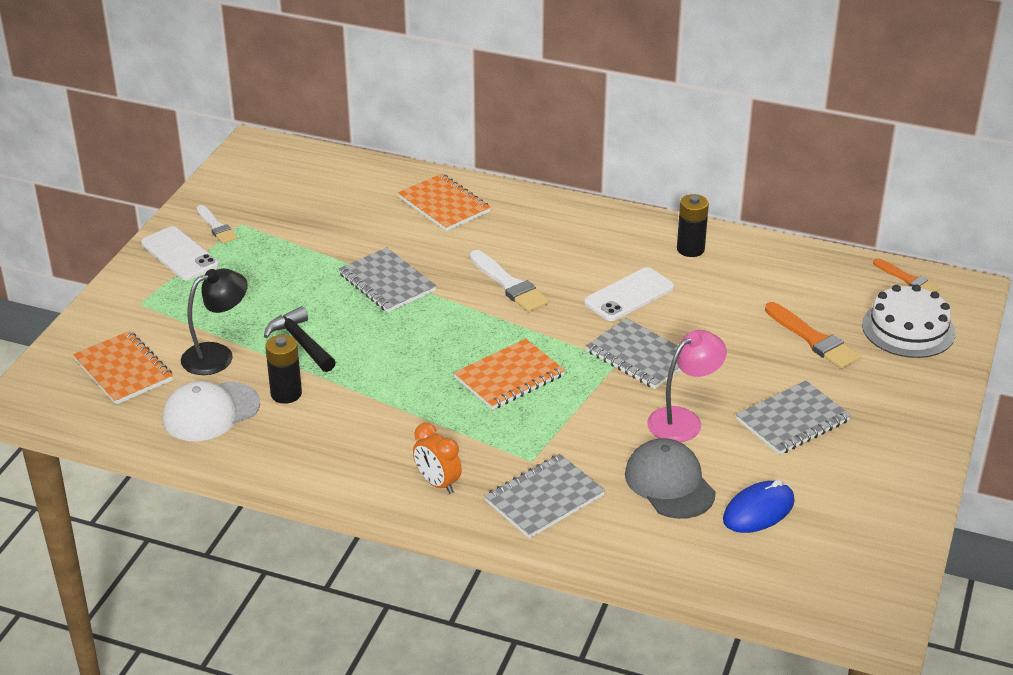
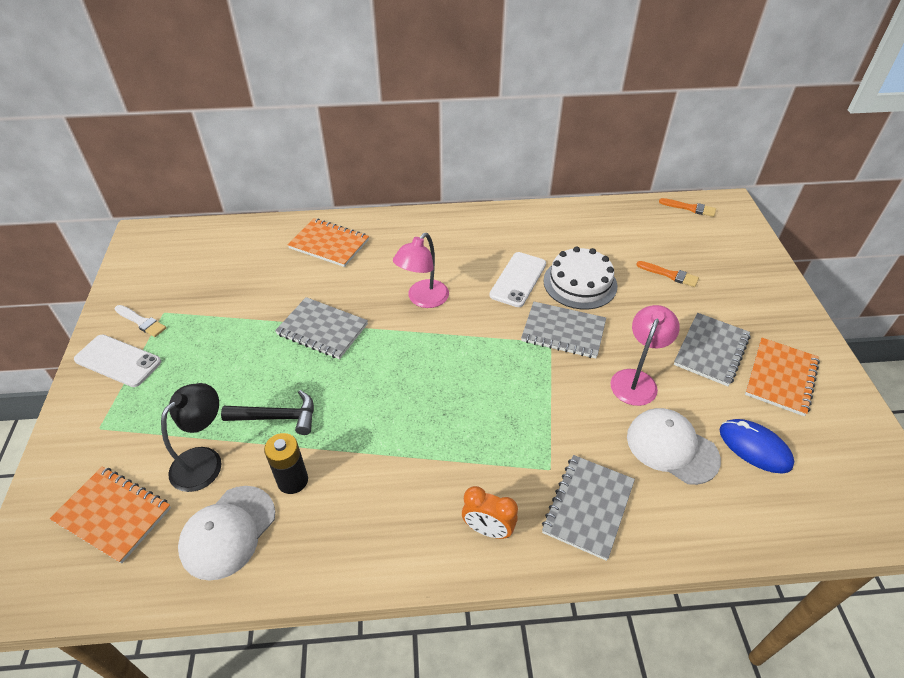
camera: 25 degrees left, 10 degrees up
black hammer [264,306,336,372] -> black hammer turned 150 degrees clockwise [221,390,314,435]
orange notebook [454,339,565,410] -> orange notebook moved to [745,338,820,416]
white brush [469,250,549,312] -> pink lamp [393,233,449,308]
grey cap [625,438,716,519] -> white cap [627,408,721,485]
black battery [677,194,709,257] -> none
blue mouse [723,480,795,533] -> blue mouse turned 75 degrees counterclockwise [719,419,795,474]
orange brush [765,302,861,369] -> orange brush [636,261,699,287], size x0.66
white cake [862,284,956,358] -> white cake moved to [543,246,617,309]

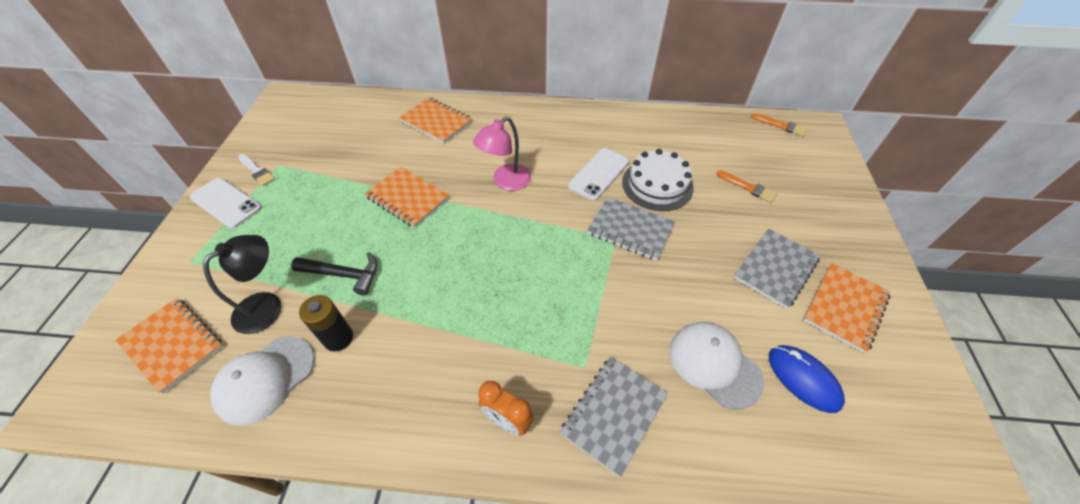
camera: 10 degrees right, 5 degrees up
grey notebook [275,297,368,359] -> orange notebook [365,167,449,228]
pink lamp [610,305,680,406] -> none

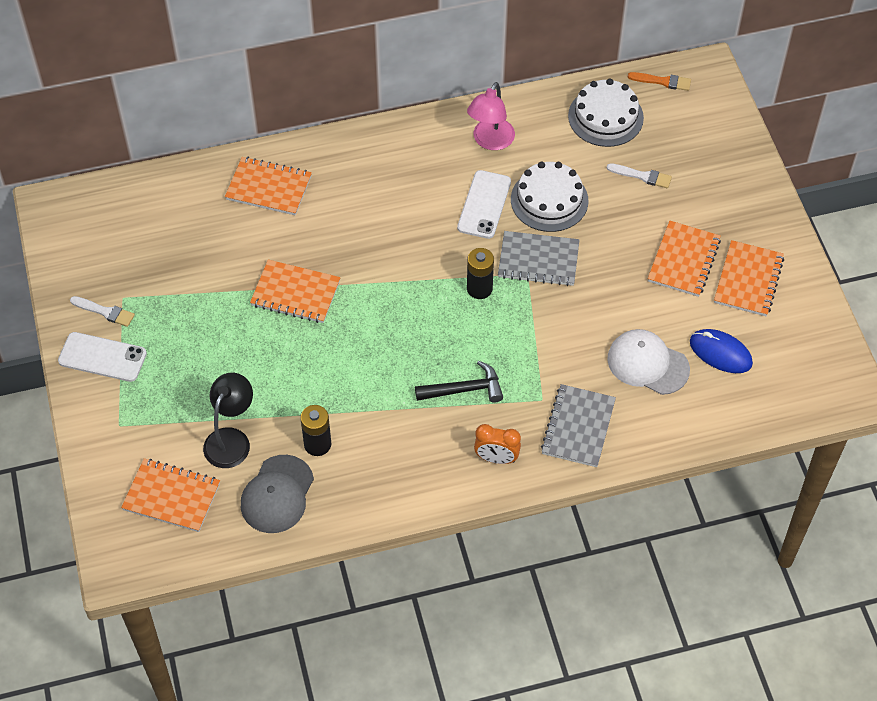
camera: 20 degrees left, 5 degrees up
white cap [210,336,314,426] -> grey cap [241,455,314,533]
black hammer [291,252,378,296] -> black hammer moved to [415,361,503,403]
pink lamp [473,117,531,191] -> pink lamp moved to [467,82,515,150]
orange brush [717,170,777,203] -> white brush [607,163,672,188]
grey notebook [734,229,820,309] -> orange notebook [647,221,721,297]
none -> black battery [467,248,494,299]
none -> white cake [568,79,644,147]

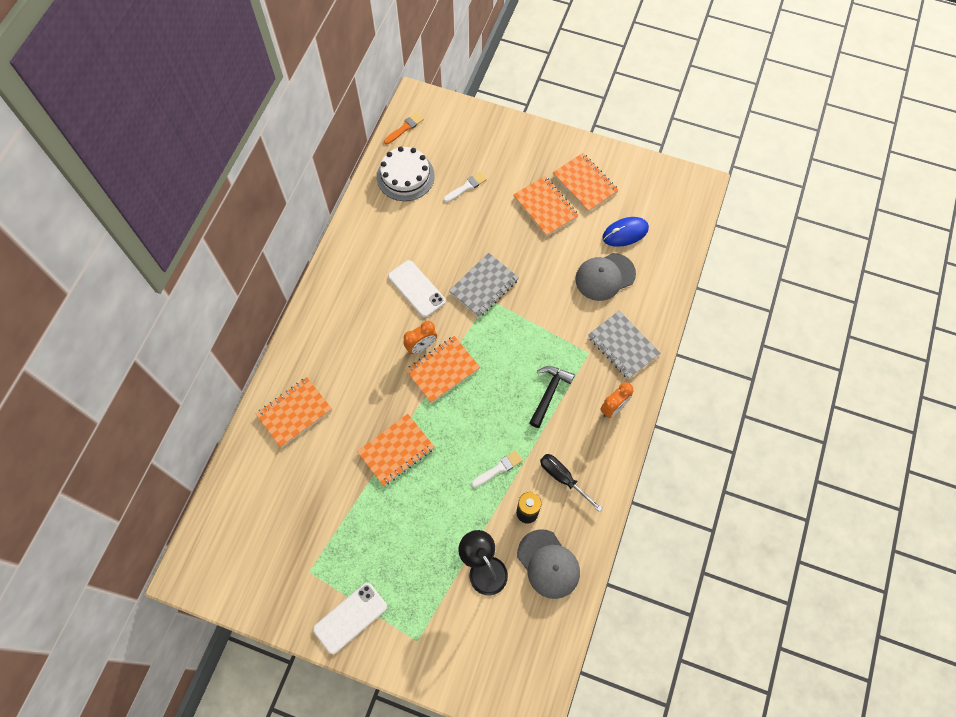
camera: 55 degrees left, 10 degrees up
white brush [70,296,135,327] -> white brush moved to [471,450,523,488]
orange notebook [121,458,220,532] -> orange notebook moved to [406,336,480,403]
pink lamp [467,82,515,150] -> none
black battery [467,248,494,299] -> none
white cake [511,162,588,232] -> none
white cap [607,329,690,395] -> grey cap [575,253,636,301]
none -> orange clock [403,321,437,354]
none -> black screwdriver [540,454,603,512]

